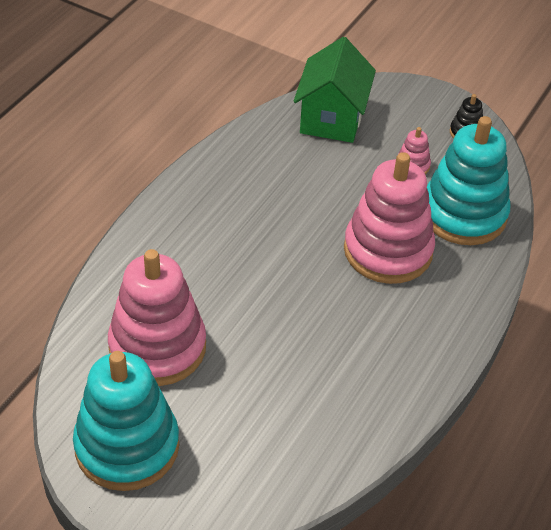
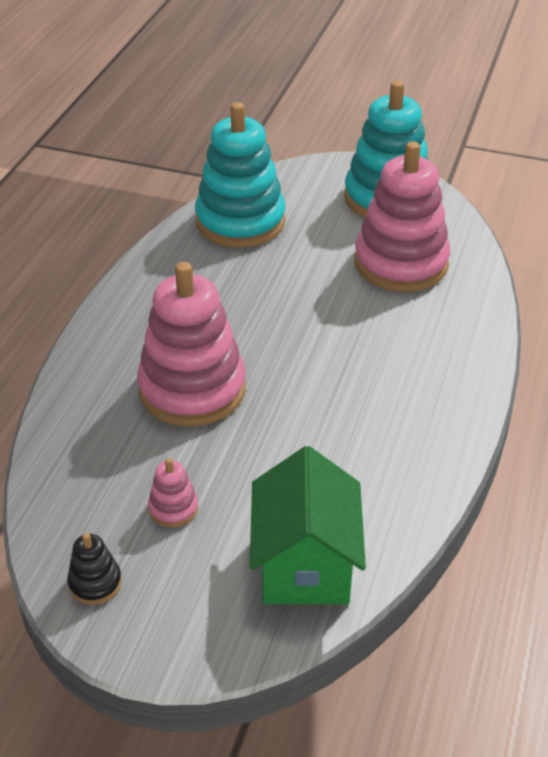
camera: 170 degrees right, 5 degrees down
turquoise stacking toy [427,116,510,245] -> turquoise stacking toy moved to [195,102,285,248]

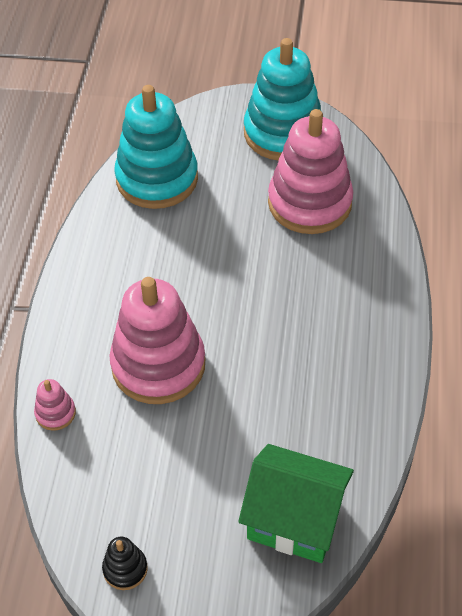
camera: 10 degrees left, 10 degrees up
pink stacking toy [148,458,198,527] -> pink stacking toy moved to [34,379,76,431]
green house [250,446,366,605] -> green house turned 60 degrees counterclockwise [238,444,354,563]

